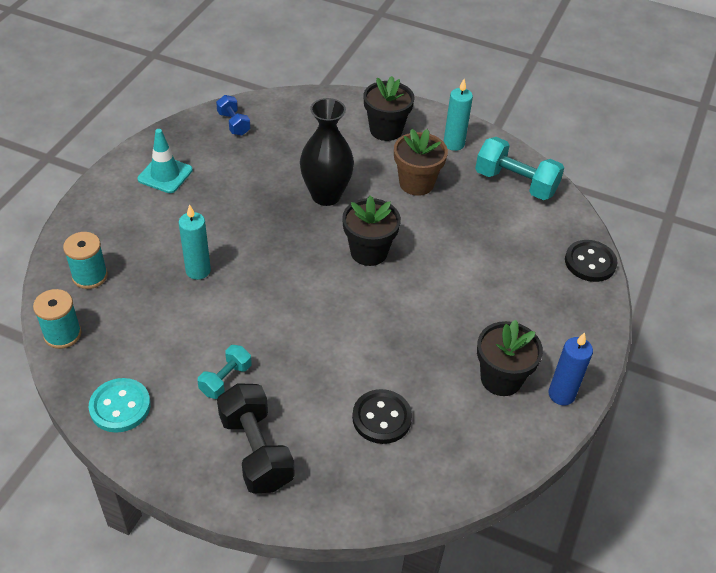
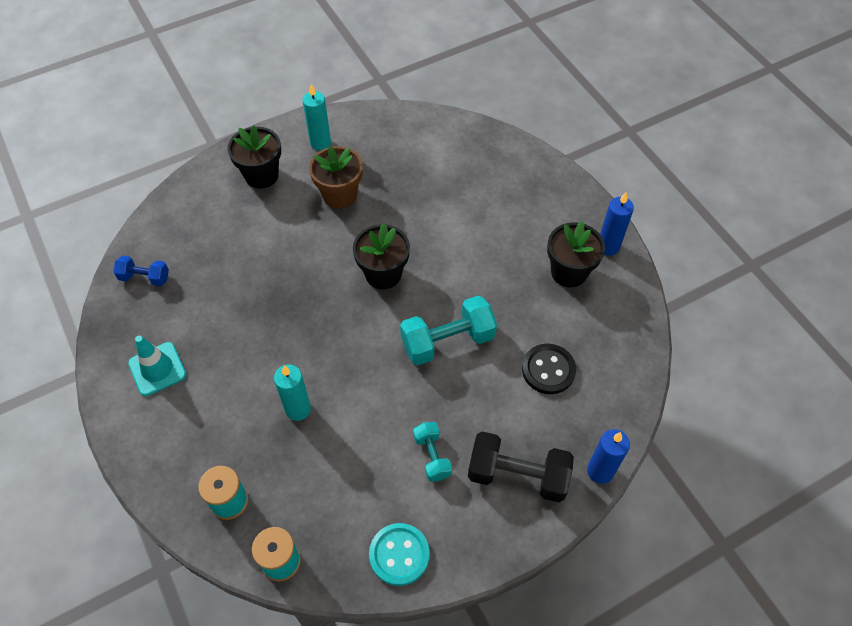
camera: 50 degrees left, 10 degrees up
black vase [300,98,354,206] -> none
turquoise dumbbell [475,137,564,200] -> turquoise dumbbell moved to [400,296,497,365]
black button [565,240,617,282] -> none
none -> blue candle [587,429,630,484]

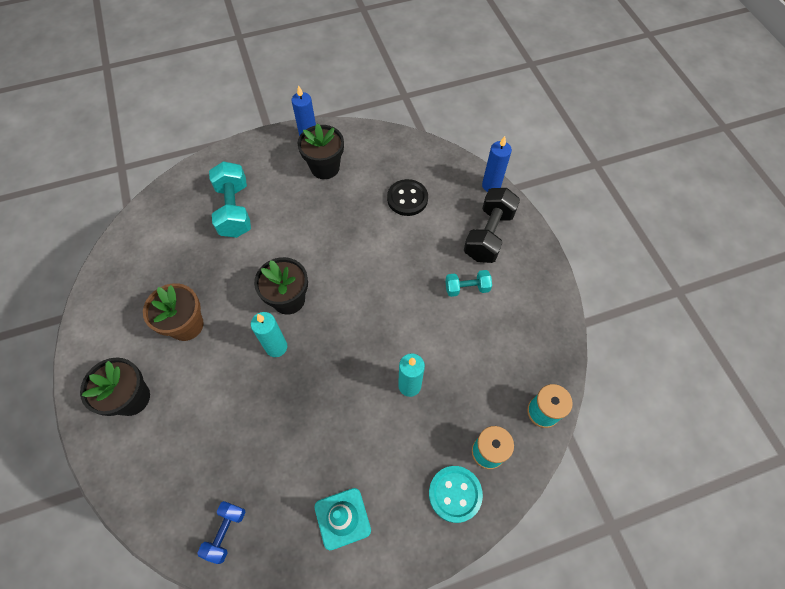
camera: 80 degrees left, 5 degrees up
turquoise candle [302,84,331,151] -> turquoise candle moved to [251,312,287,357]
turquoise button [369,523,430,586] -> turquoise button moved to [429,466,483,523]
turquoise dumbbell [400,296,497,365] -> turquoise dumbbell moved to [209,161,251,238]

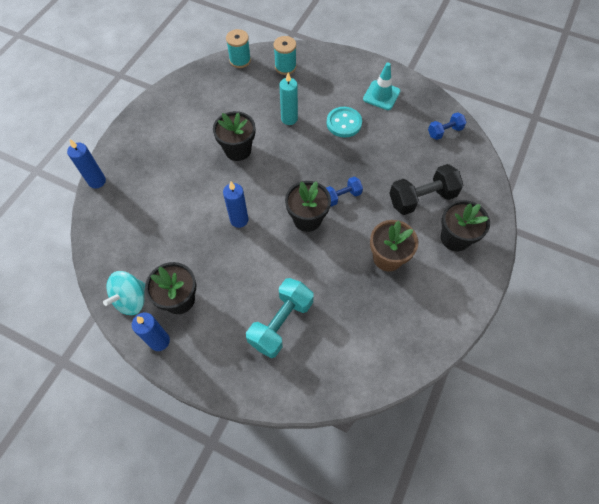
camera: 135 degrees left, 0 degrees up
turquoise candle [251,312,287,357] -> blue dumbbell [326,176,363,207]
black button [387,179,428,216] -> none
turquoise button [429,466,483,523] -> turquoise button moved to [326,107,362,138]
turquoise dumbbell [445,270,492,297] -> none
black dumbbell [464,188,520,263] -> black dumbbell moved to [389,164,464,215]
none -> turquoise spinning top [103,271,145,315]
none -> black flower pot [213,111,255,161]
none -> blue candle [223,182,248,228]

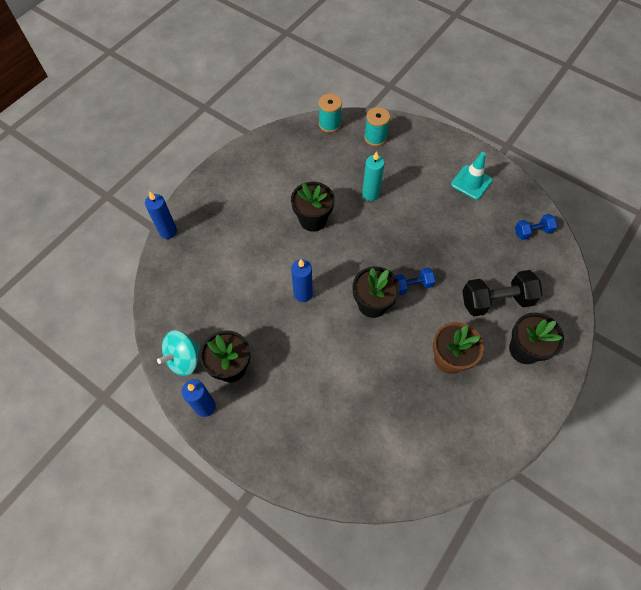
camera: 10 degrees right, 0 degrees up
turquoise dumbbell [246,278,314,358] -> none
turquoise button [326,107,362,138] -> none

